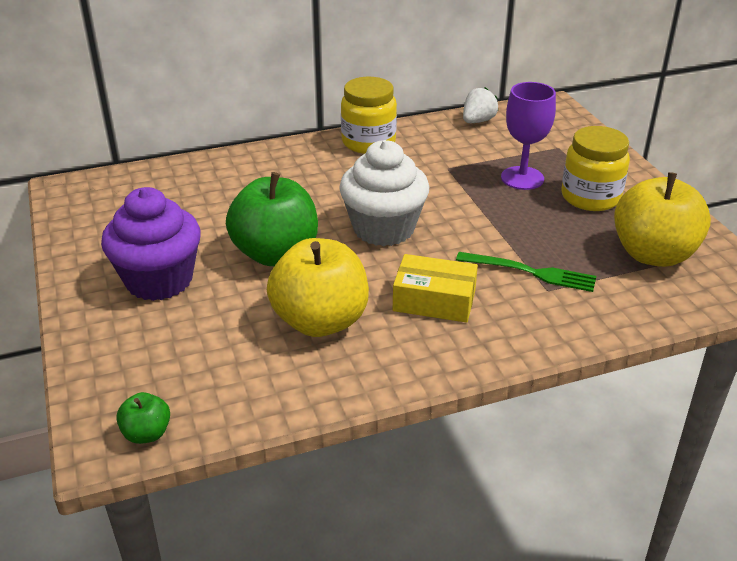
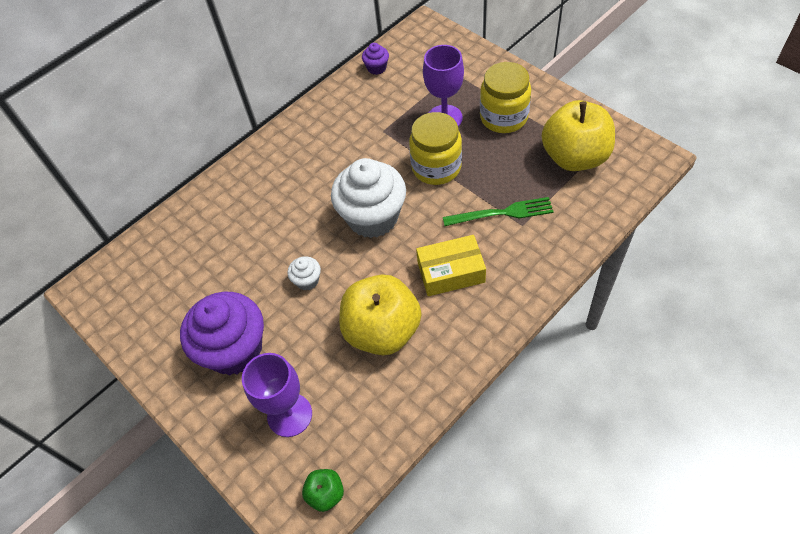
camera: 20 degrees left, 20 degrees up
green apple [226,172,318,266] -> white cupcake [287,256,321,291]
yellow jar [341,77,397,154] -> yellow jar moved to [409,112,462,185]
white strawberry [463,87,499,123] -> purple cupcake [362,43,389,75]
none -> purple goblet [242,353,312,437]

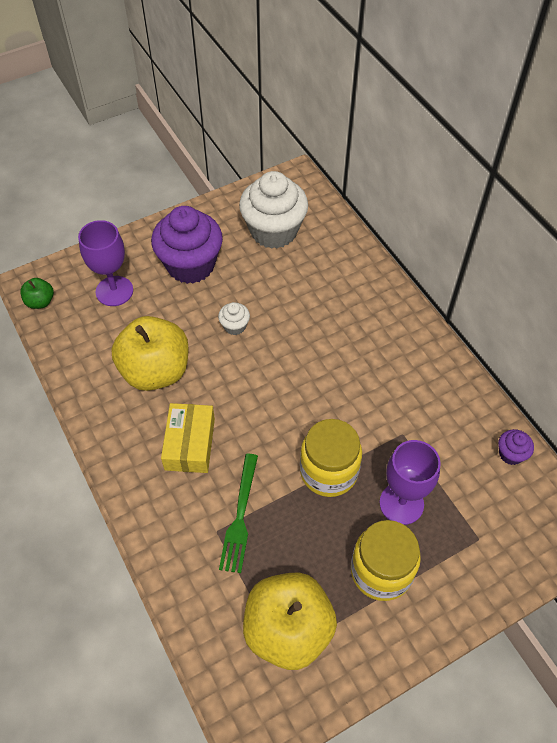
camera: 100 degrees right, 0 degrees up
white cupcake [331,158,406,238] -> white cupcake moved to [239,171,308,249]

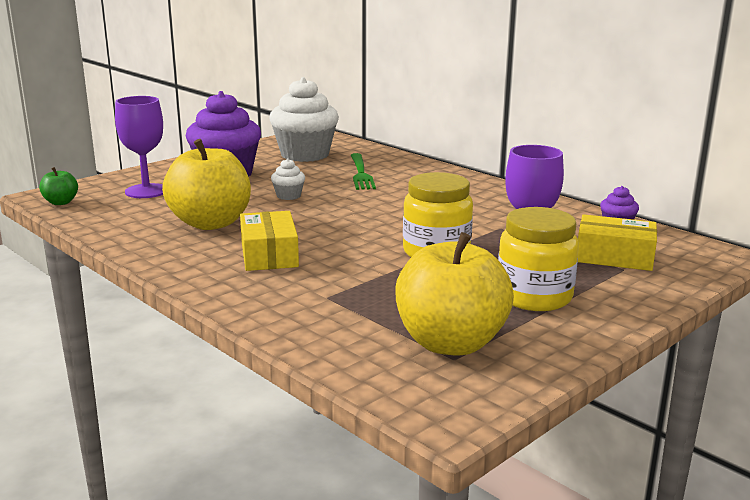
camera: 15 degrees left, 35 degrees down
green fork [219,454,258,573] -> green fork moved to [351,153,376,190]
none -> yellow box [578,214,657,271]

